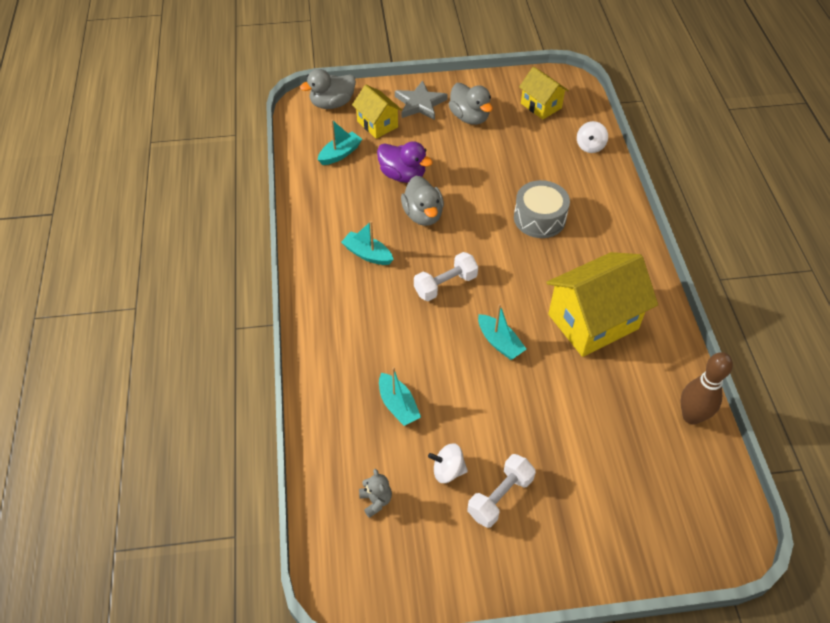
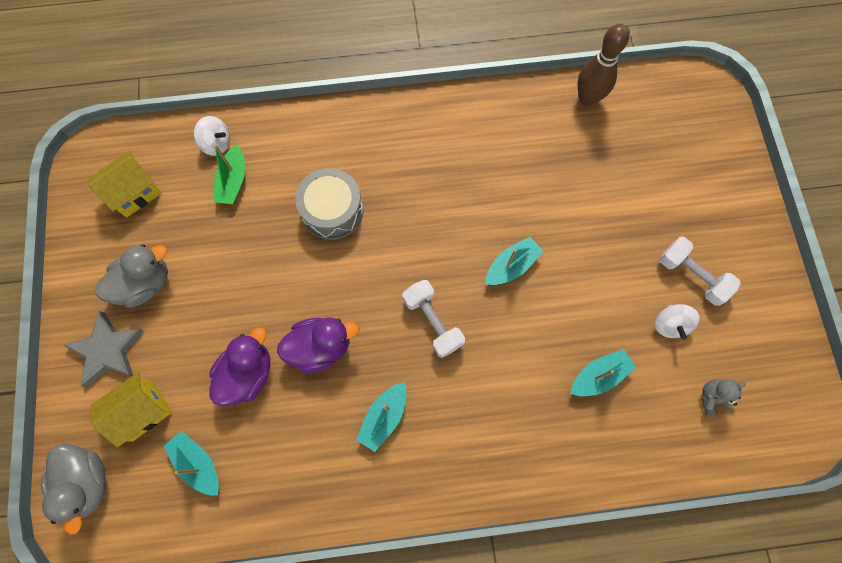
camera: 90 degrees left, 20 degrees up
grey duck [401,176,444,226] -> purple duck [277,317,359,373]
yellow house [546,252,658,357] -> none
none -> green boat [213,145,245,204]

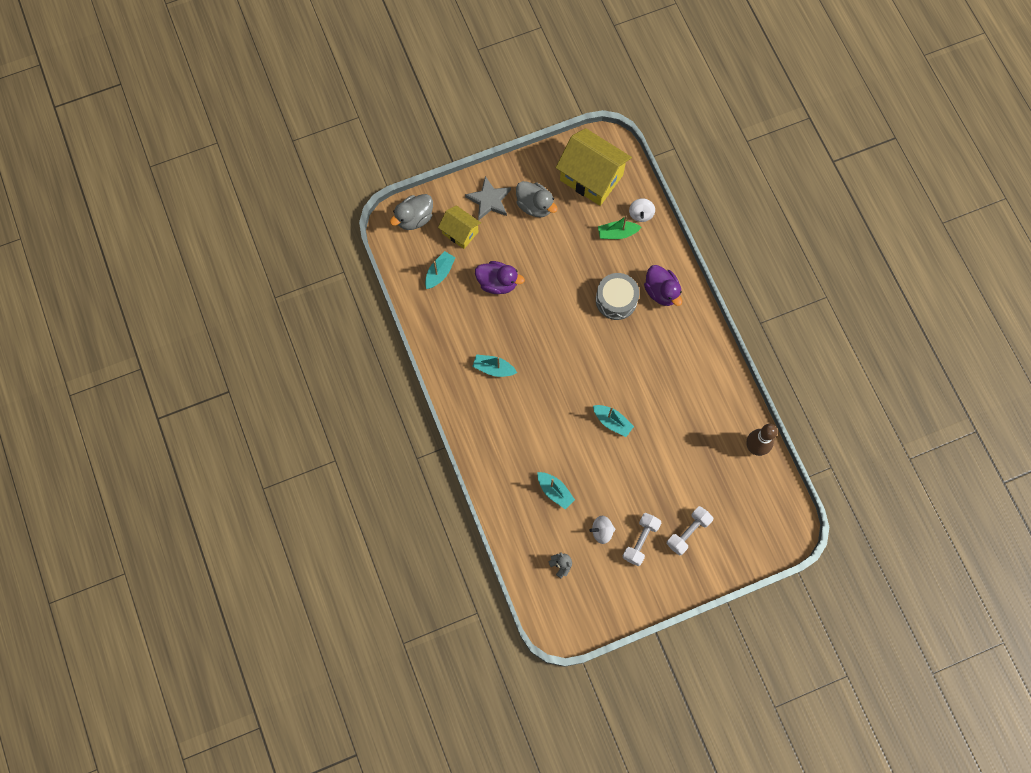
camera: 75 degrees right, 0 degrees up
yellow house [88,151,162,218] -> yellow house [556,128,632,206], size x1.78
purple duck [277,317,359,373] -> purple duck moved to [644,265,682,306]
white dumbbell [403,280,465,358] -> white dumbbell moved to [667,506,713,555]

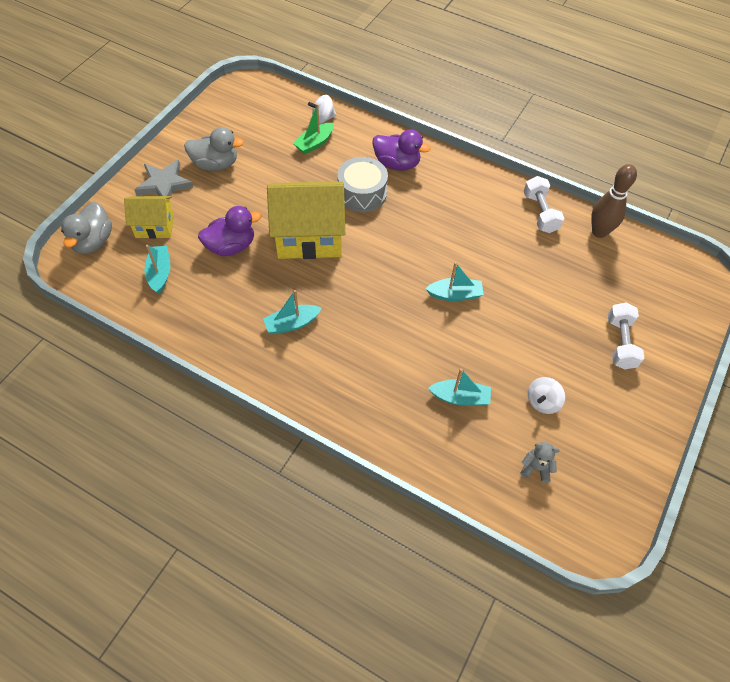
camera: 40 degrees left, 15 degrees down
yellow house [556,128,632,206] -> yellow house moved to [267,181,345,259]
white dumbbell [623,513,661,566] -> white dumbbell moved to [524,176,564,233]
white spinning top [629,198,655,222] -> white spinning top turned 105 degrees clockwise [308,95,336,124]

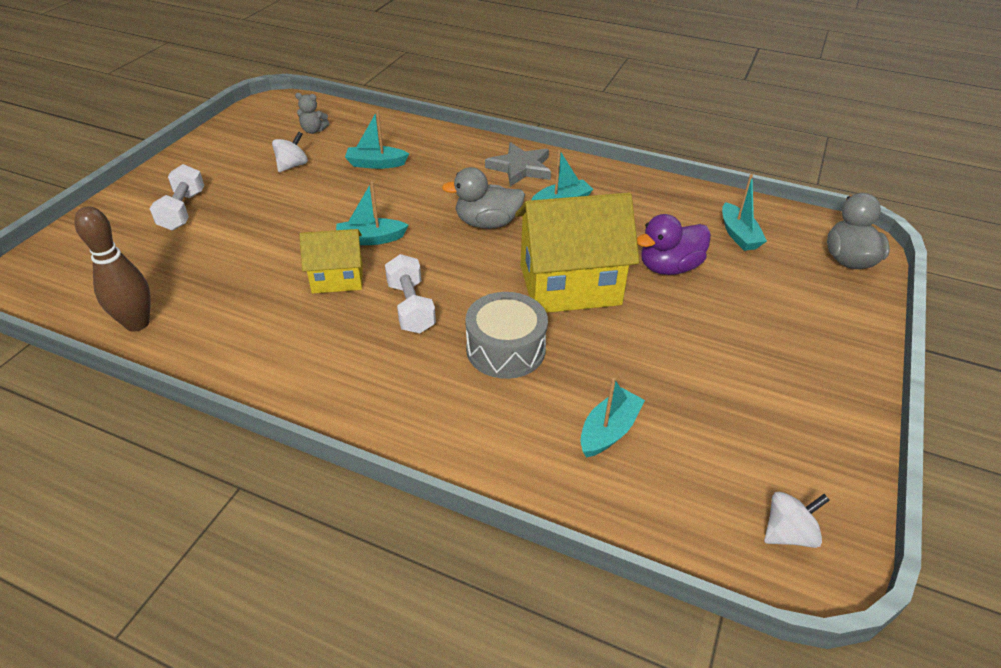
camera: 175 degrees right, 15 degrees down
yellow house [124,196,174,239] -> yellow house moved to [299,229,362,294]
grey star [134,160,193,200] -> grey star moved to [485,142,551,187]
grey duck [184,127,244,171] -> grey duck moved to [442,167,525,229]
green boat [293,104,334,155] -> turquoise boat [581,378,645,458]
white spinning top [308,95,336,124] -> white spinning top moved to [764,492,830,548]
purple duck [372,129,431,171] -> none
white dumbbell [524,176,564,233] -> white dumbbell moved to [385,254,436,333]

